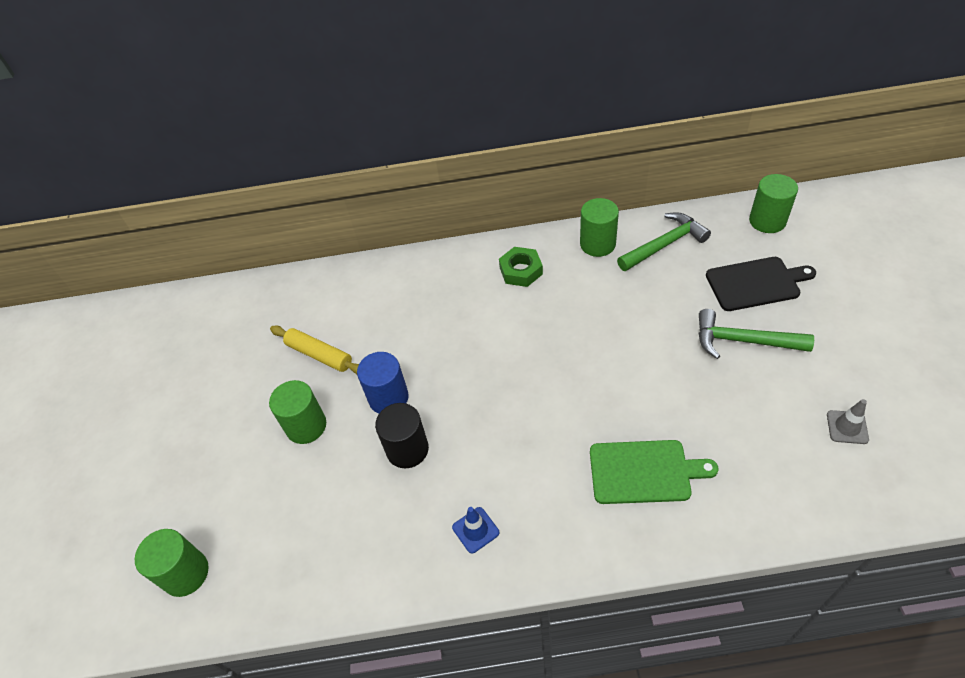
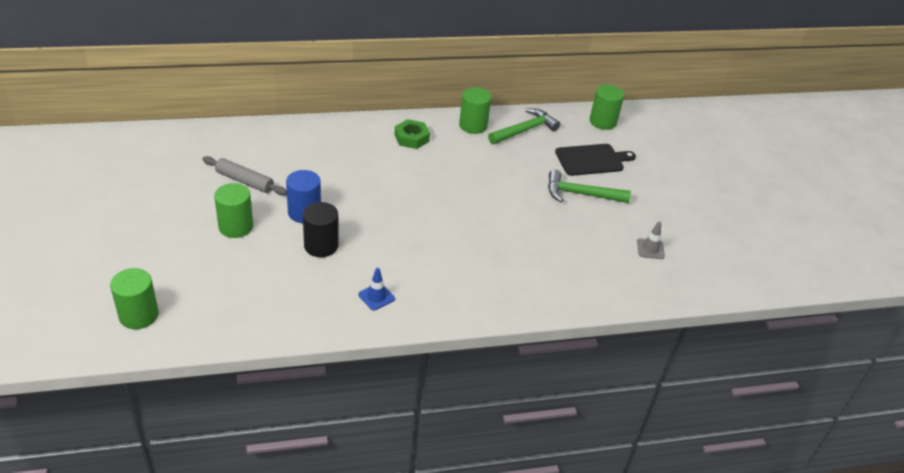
camera: 15 degrees left, 10 degrees down
yellow rolling pin [270,325,359,374] -> grey rolling pin [202,156,287,195]
green cutting board [590,440,718,504] -> none

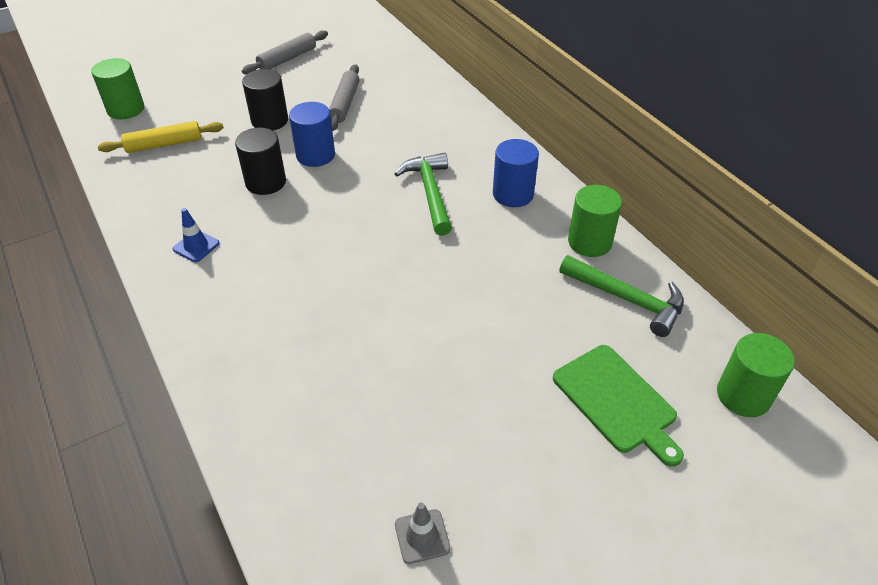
camera: 75 degrees right, 5 degrees up
green cylinder [214,183,253,238] -> black cylinder [242,69,288,131]
green nut [394,119,430,149] -> blue cylinder [493,139,539,207]
green hammer [548,169,631,203] -> green hammer moved to [394,153,452,236]
black cutting board [555,144,636,176] -> green cutting board [553,345,684,467]
none -> yellow rolling pin [98,121,224,153]
none -> grey rolling pin [242,30,328,74]

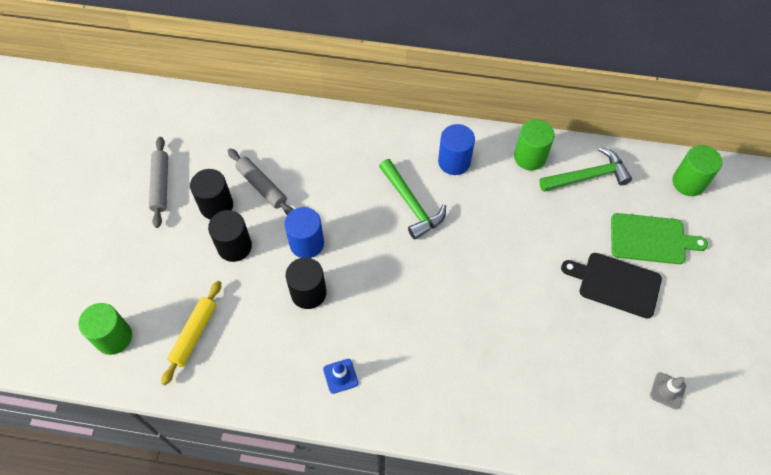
camera: 50 degrees left, 15 degrees up
green hammer [394,153,452,236] -> green hammer turned 150 degrees counterclockwise [379,159,446,239]
none -> black cylinder [190,169,233,220]
none -> black cutting board [561,253,662,319]

